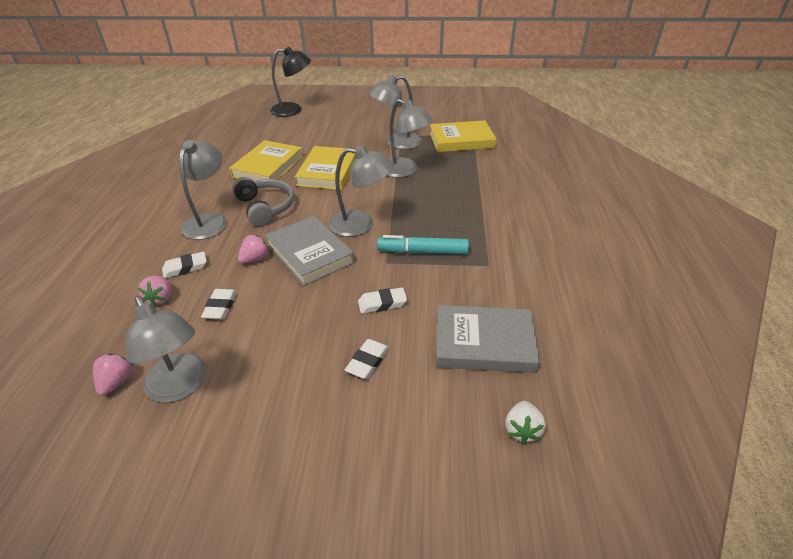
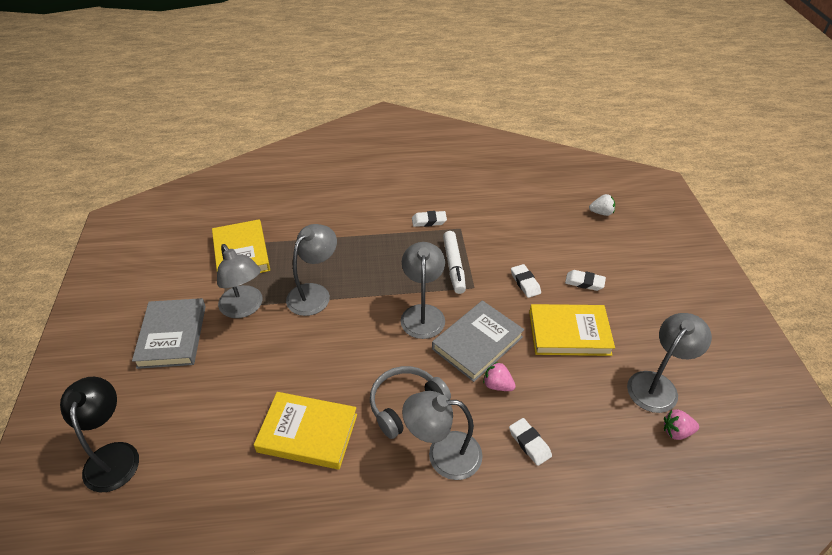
camera: 100 degrees left, 5 degrees up
pink strawberry [138,276,171,306] -> none
white eraser [201,289,237,319] -> white eraser moved to [412,211,447,227]
yellow book [295,146,356,190] -> yellow book moved to [529,304,615,356]
turquoise marker [377,235,469,254] -> white marker [443,231,466,294]
grey book [436,305,540,373] -> grey book moved to [132,298,206,369]

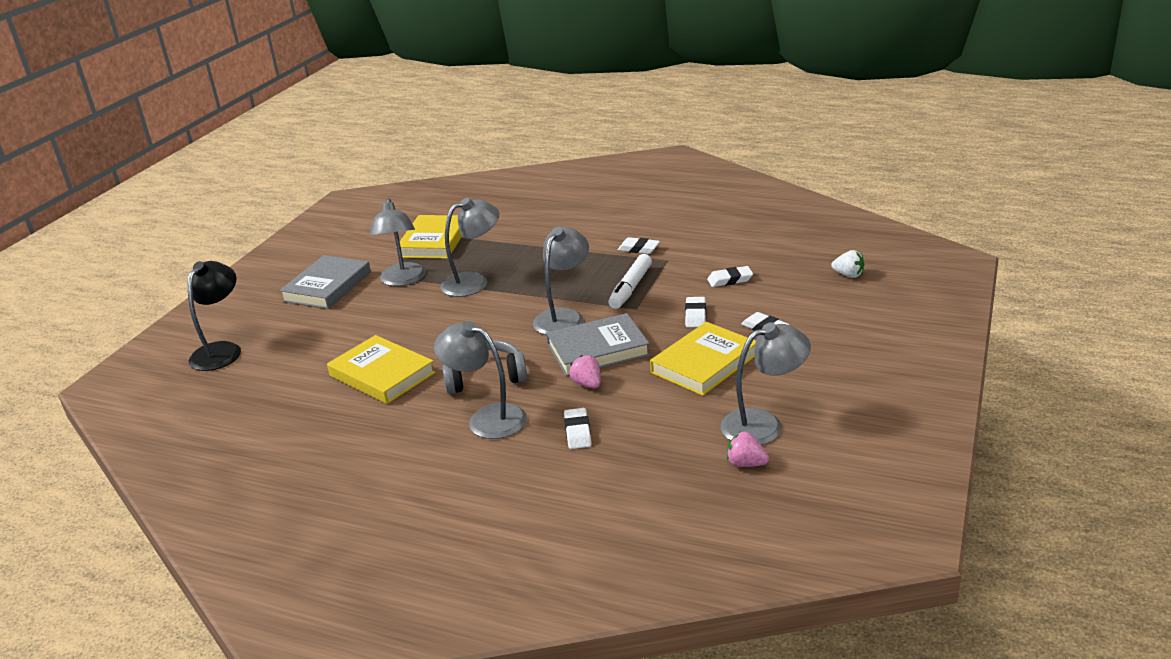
camera: 30 degrees right, 15 degrees down
yellow book [529,304,615,356] -> yellow book turned 75 degrees counterclockwise [650,322,756,396]
none -> white eraser [707,266,753,287]

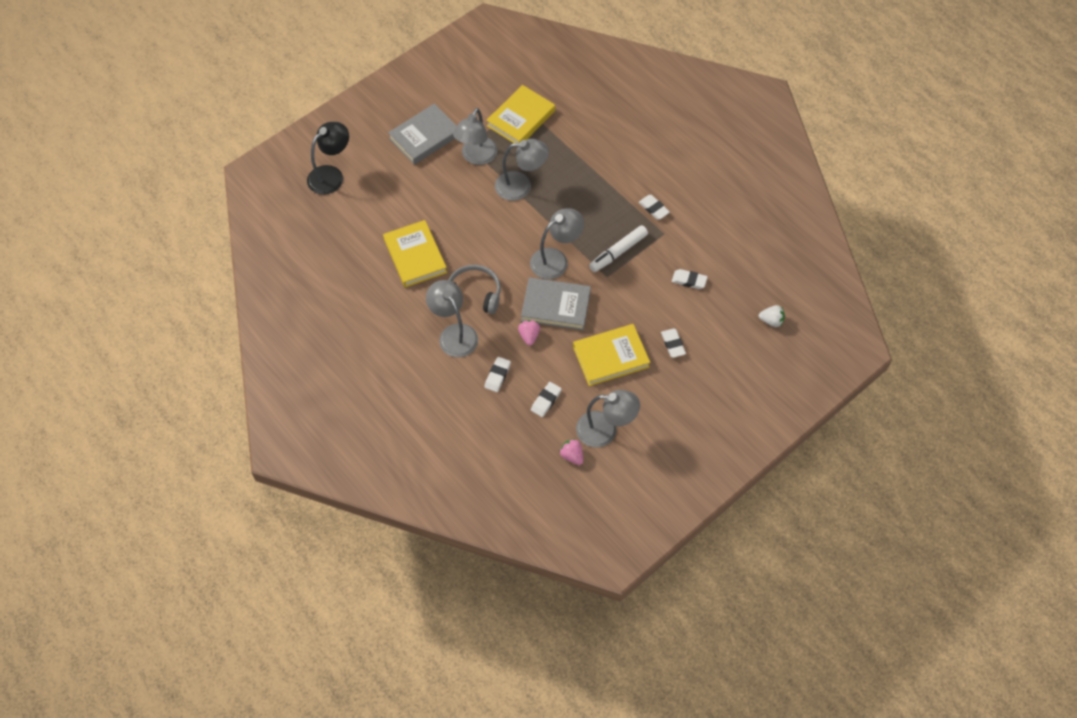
camera: 25 degrees right, 30 degrees up
white eraser [685,297,706,327] -> white eraser moved to [531,382,562,417]
white strawberry [831,250,864,278] -> white strawberry turned 45 degrees counterclockwise [759,305,785,327]

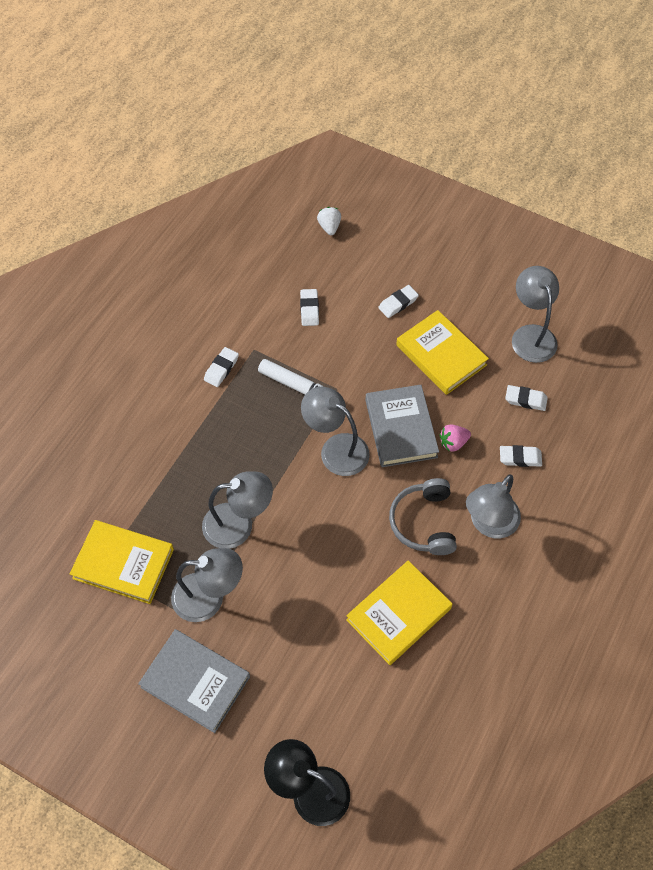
camera: 110 degrees left, 0 degrees up
grey lamp [495,139,549,201] -> grey lamp turned 105 degrees clockwise [202,471,273,549]
pink strawberry [559,439,583,465] -> none

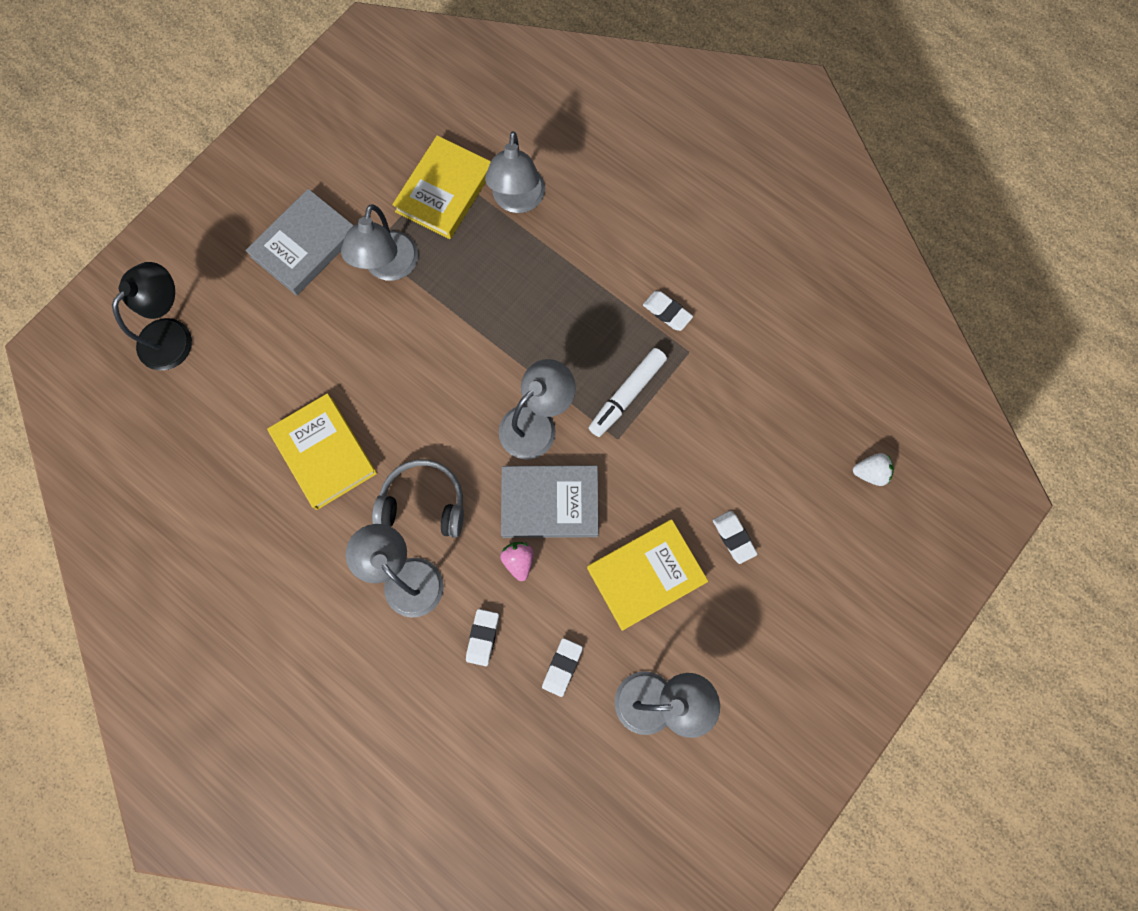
camera: 100 degrees right, 15 degrees up
grey lamp [202,471,273,549] -> grey lamp moved to [485,131,545,213]
white eraser [300,289,319,326] -> none

